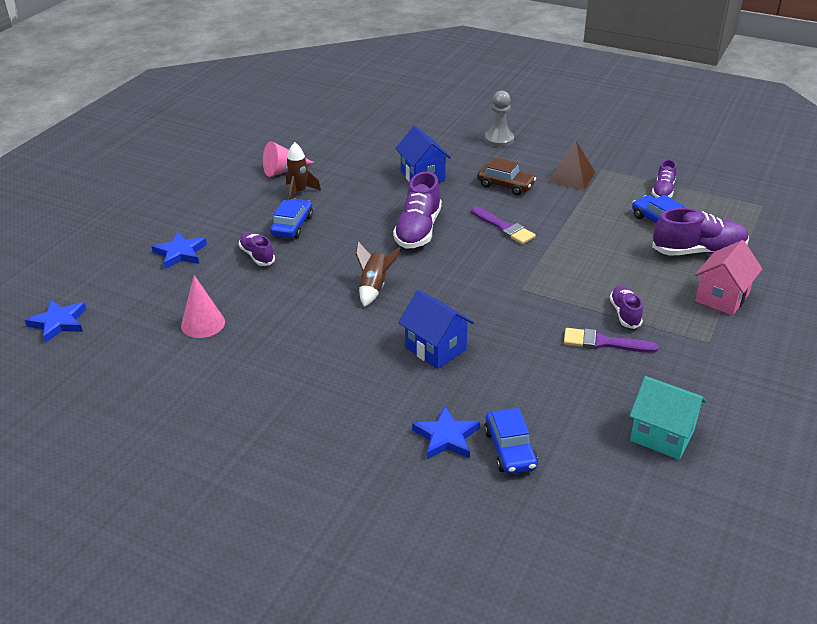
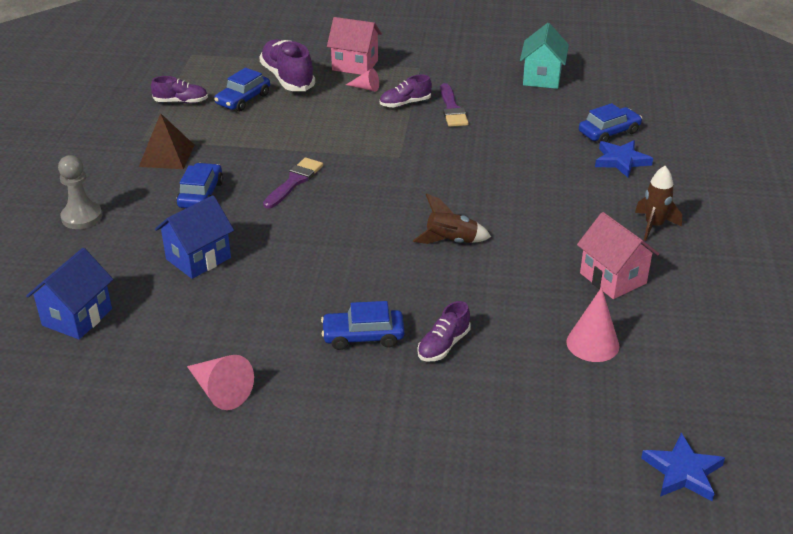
camera: 110 degrees left, 0 degrees up
blue star [152,232,207,269] -> none
brown rocket [286,142,321,200] -> brown rocket moved to [635,166,682,241]
purple shoe [393,172,442,249] -> none
blue house [399,290,474,369] -> blue house moved to [26,248,113,339]
brown car [477,157,536,195] -> blue car [176,163,223,208]
none -> pink cone [346,68,379,92]
none -> pink house [577,212,659,299]

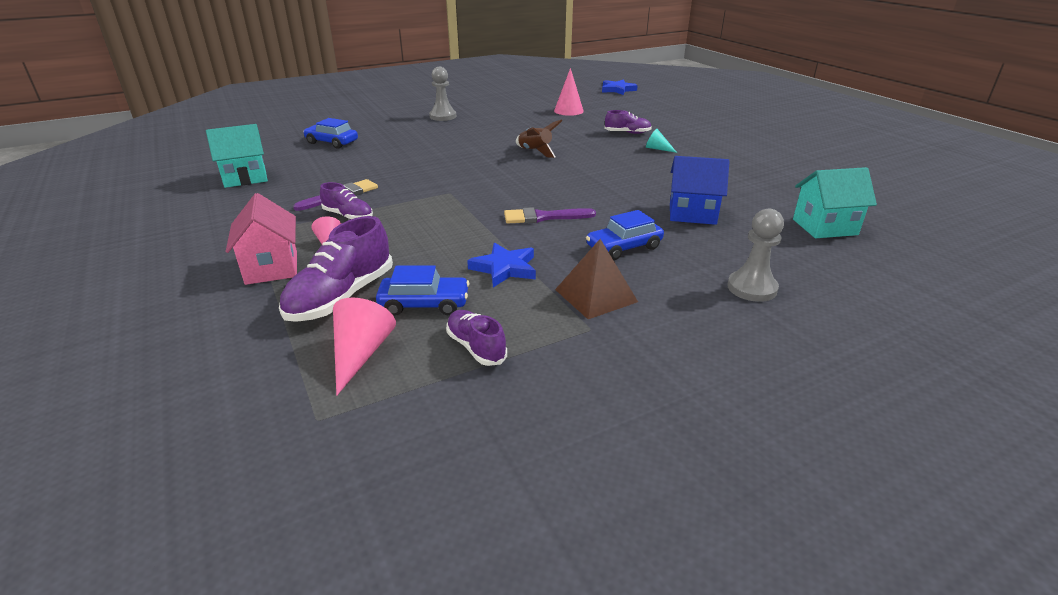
camera: 125 degrees left, 5 degrees down
blue house [26,248,113,339] -> turquoise house [793,167,877,238]
pink cone [187,355,254,410] -> pink cone moved to [333,297,396,396]
blue car [321,301,405,350] -> turquoise cone [646,129,677,153]
pink house [577,212,659,299] -> none
blue star [595,140,653,177] -> blue star moved to [467,243,536,287]
brown rocket [635,166,682,241] -> grey pawn [429,67,456,121]

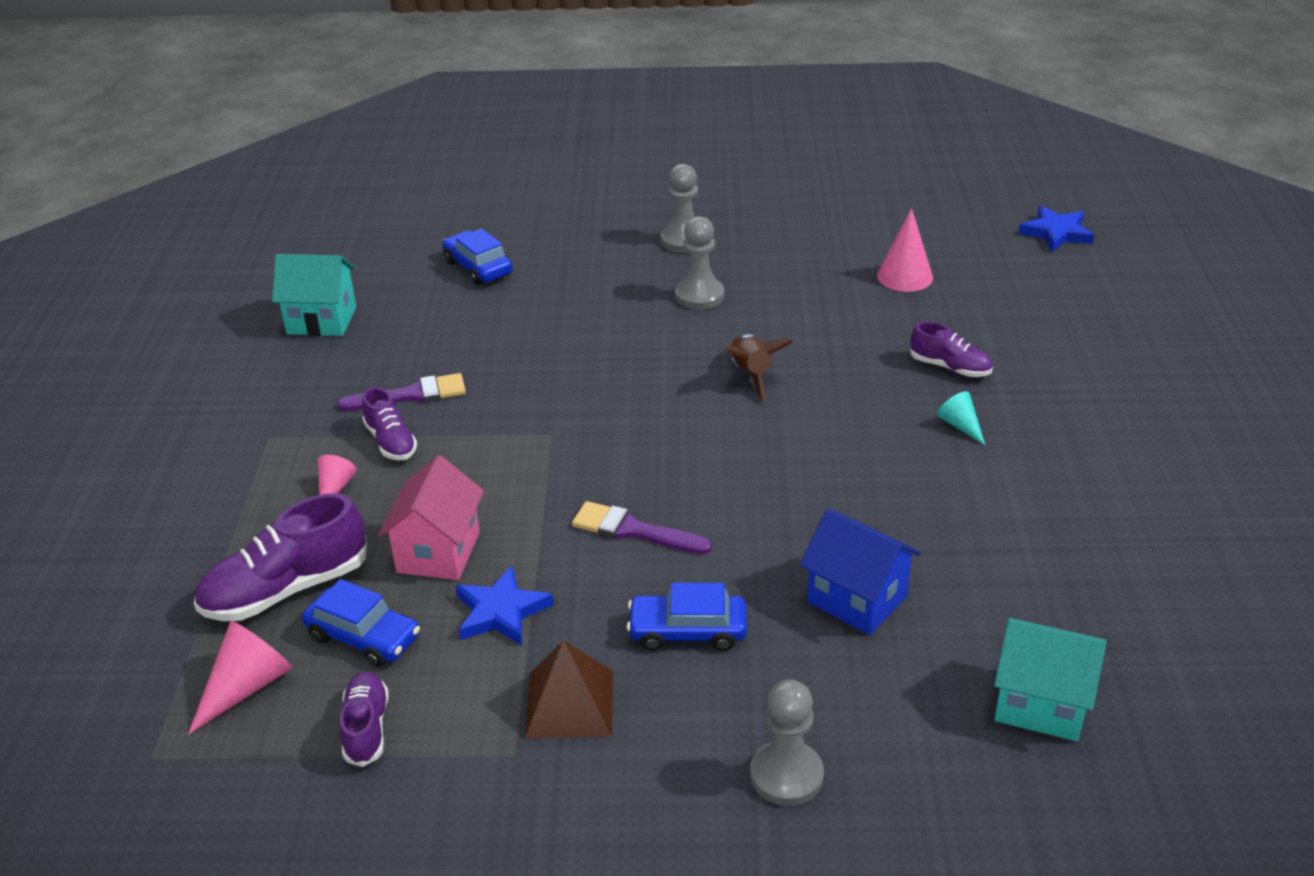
camera: 30 degrees right, 5 degrees up
pink house [225,193,297,285] -> pink house moved to [378,455,484,580]
none -> grey pawn [675,216,724,310]

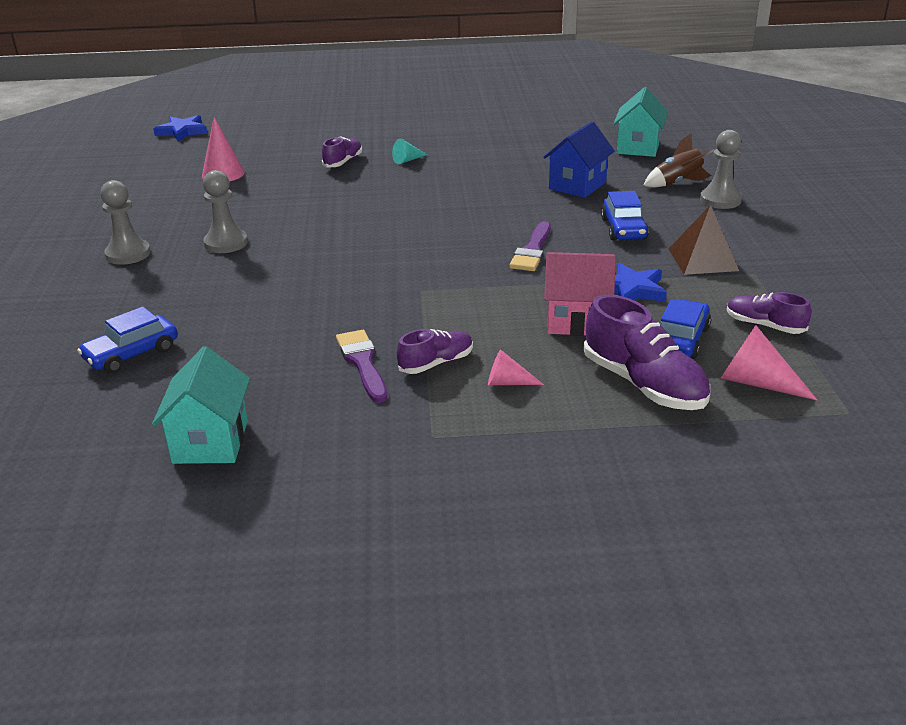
camera: 95 degrees left, 5 degrees down
purple shoe [339,672,389,767] -> purple shoe turned 45 degrees clockwise [727,292,811,334]
brown rocket [725,334,793,401] -> brown rocket moved to [643,133,714,188]

